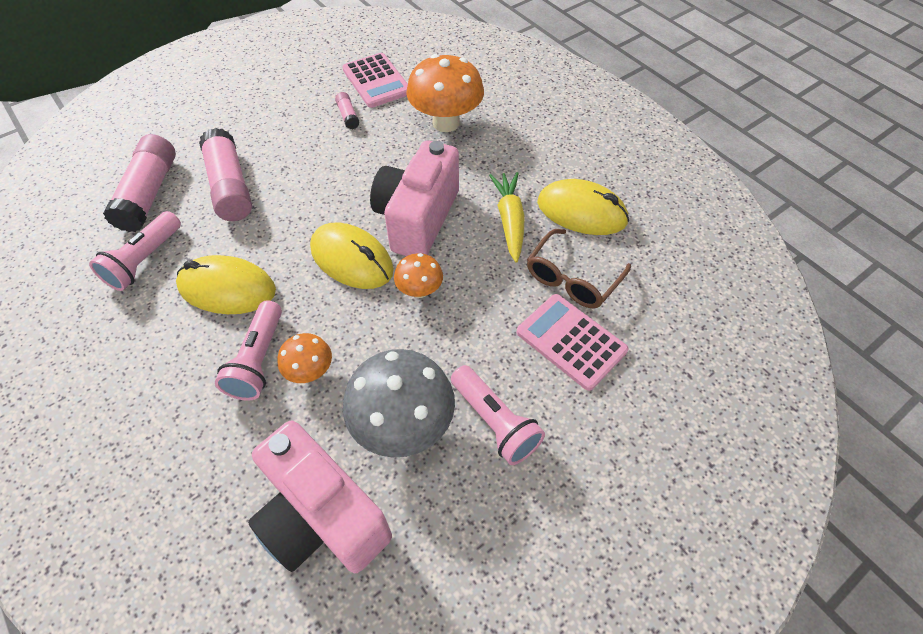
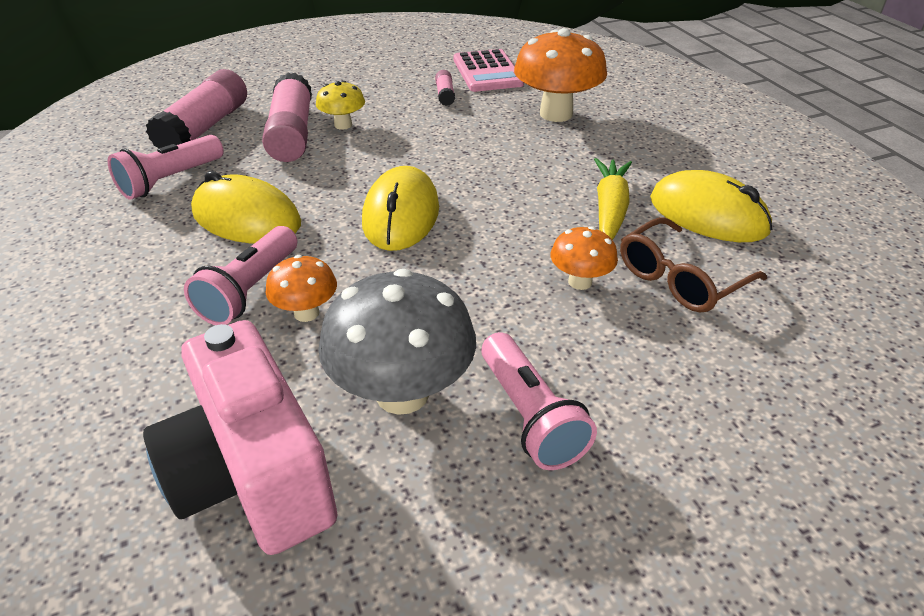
camera: 15 degrees right, 15 degrees down
yellow mouse [310,223,394,289] -> yellow mouse turned 45 degrees clockwise [362,166,439,251]
pink camera [370,140,459,256] -> none
orange mushroom [394,253,443,298] -> orange mushroom moved to [550,226,618,290]
pink calculator [516,294,629,391] -> none
none -> yellow mushroom [316,81,365,130]

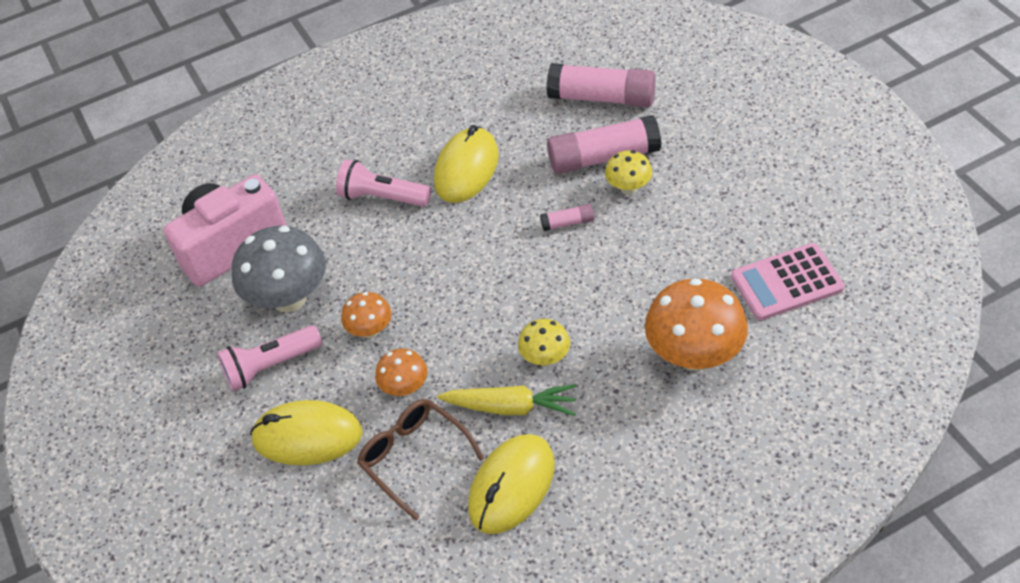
camera: 90 degrees right, 10 degrees up
pink flashlight [108,135,224,200] -> none
orange mushroom [266,255,337,322] -> orange mushroom moved to [341,292,391,338]
yellow mouse [362,166,439,251] -> yellow mouse moved to [250,400,363,465]
pink glue stick [435,70,455,106] -> pink glue stick moved to [540,204,594,231]
none -> yellow mushroom [518,319,570,366]

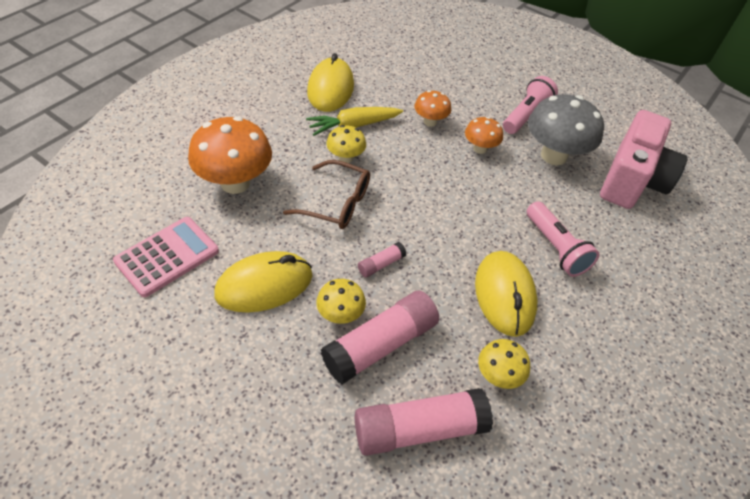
camera: 145 degrees right, 0 degrees up
yellow mouse [250,400,363,465] -> yellow mouse moved to [214,251,312,313]
pink flashlight [336,159,431,207] -> pink flashlight turned 75 degrees clockwise [527,201,600,277]
brown glasses [357,399,484,520] -> brown glasses moved to [283,160,370,229]
none -> yellow mushroom [478,339,530,389]

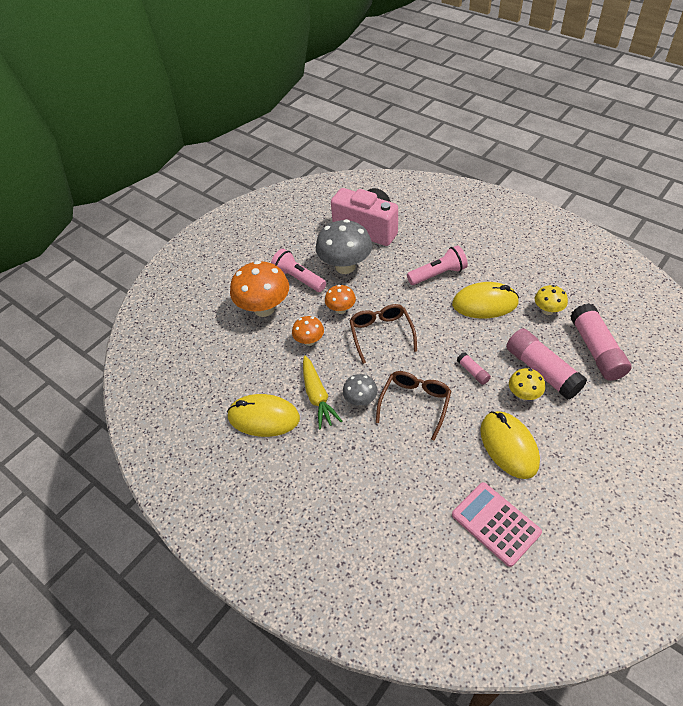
camera: 80 degrees left, 0 degrees up
orange mushroom [188,116,272,194] -> orange mushroom moved to [230,261,289,317]
yellow mushroom [326,125,366,163] -> grey mushroom [343,374,378,406]
none -> brown glasses [349,304,417,364]

